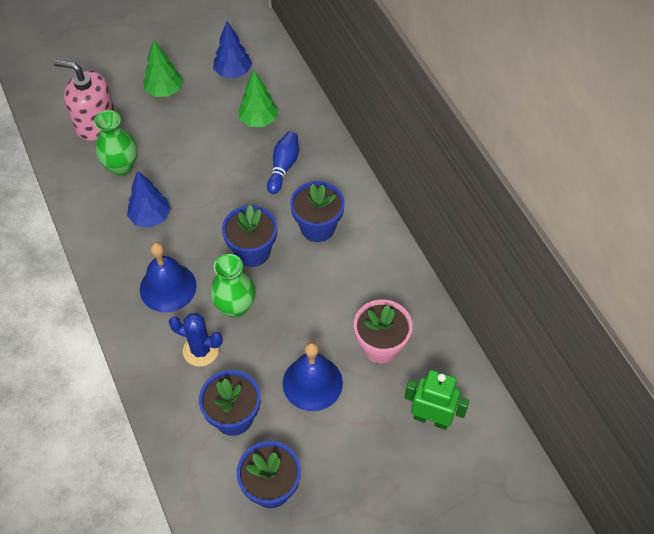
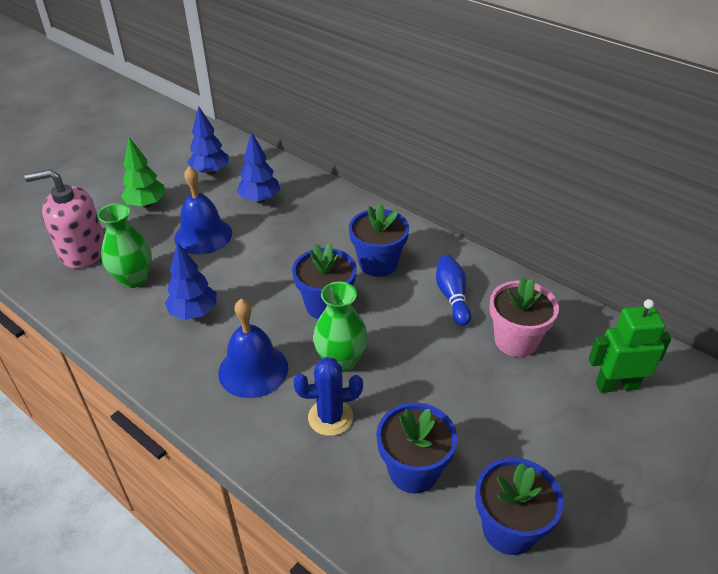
camera: 25 degrees left, 15 degrees down
green tree [238,70,279,127] -> blue tree [237,132,280,203]
blue bowling pin [267,132,299,194] -> blue bowling pin moved to [436,255,471,326]
blue bell [283,342,343,411] -> blue bell moved to [174,166,232,255]

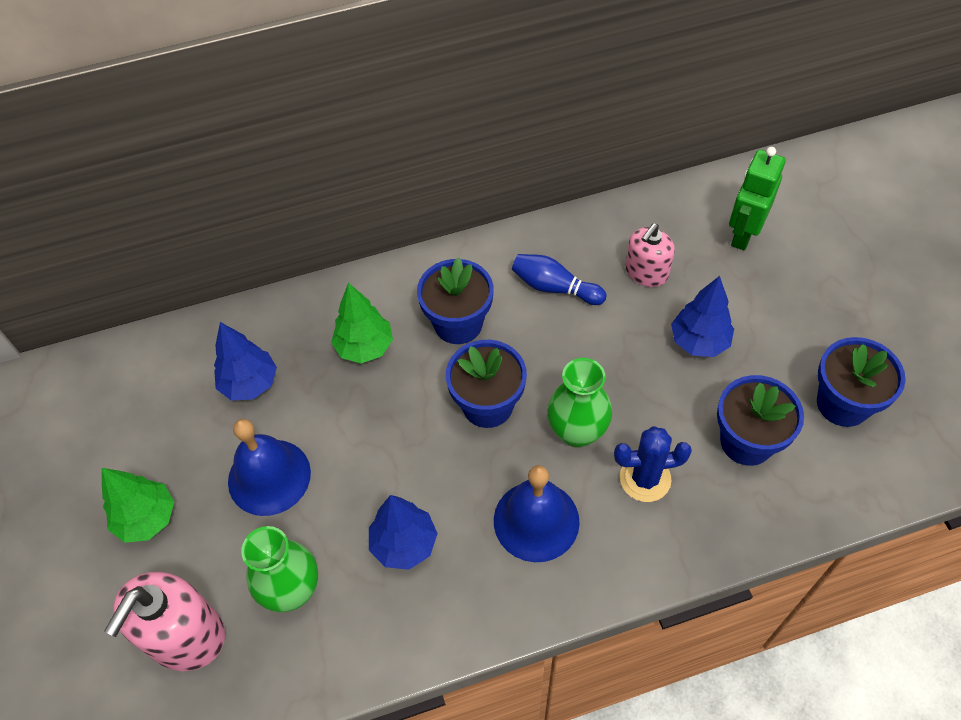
camera: 55 degrees left, 15 degrees up
blue tree [188,106,229,175] -> blue tree moved to [671,276,734,357]
blue cactus [293,357,363,436] -> blue cactus turned 60 degrees clockwise [614,426,692,502]
pink flower pot [489,277,559,357] -> pink soap dispenser [625,223,675,287]
none -> green tree [331,283,393,363]

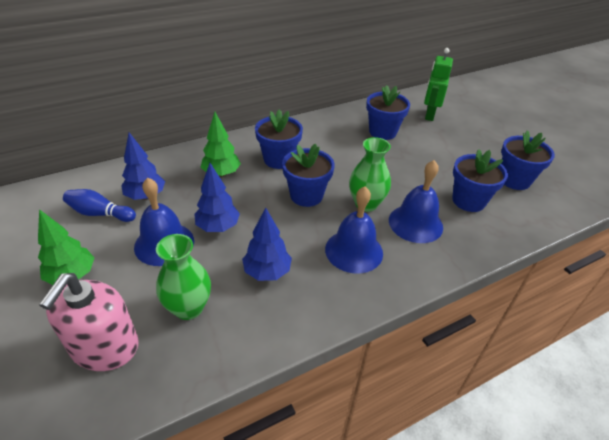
camera: 15 degrees left, 15 degrees down
blue bowling pin [512,254,606,305] -> blue bowling pin moved to [63,189,136,222]
blue cactus [614,426,692,502] -> blue bell [389,160,443,243]
pink soap dispenser [625,223,675,287] -> blue flower pot [366,85,410,140]
blue tree [671,276,734,357] -> blue tree moved to [194,163,240,232]

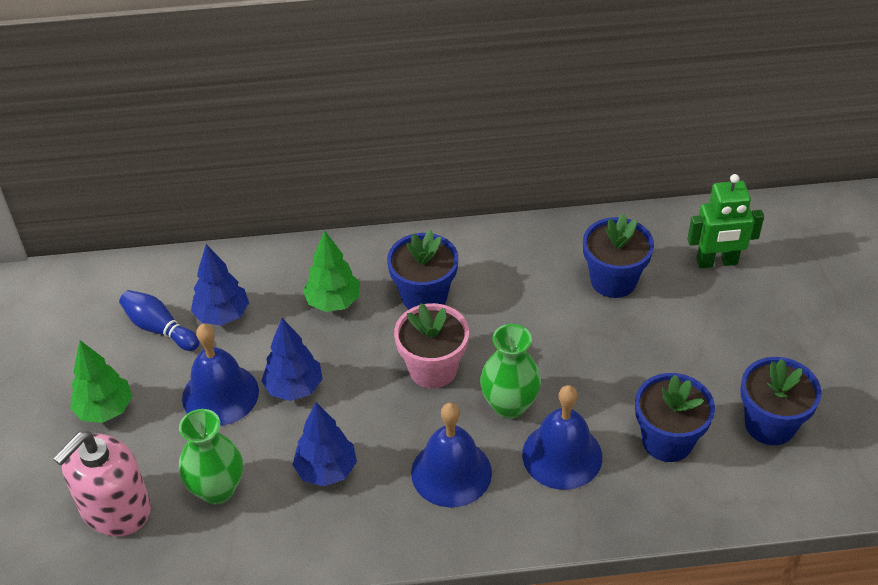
camera: 25 degrees right, 5 degrees up
blue flower pot [282,144,335,207] -> pink flower pot [394,303,469,388]
green robot [424,48,453,121] -> green robot turned 135 degrees counterclockwise [687,174,764,268]

